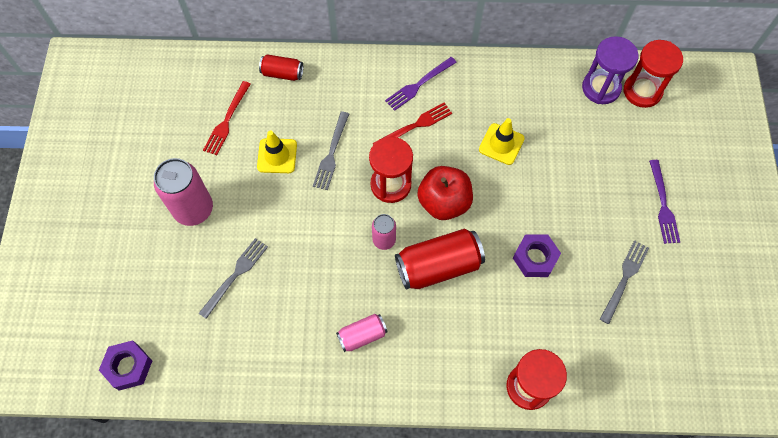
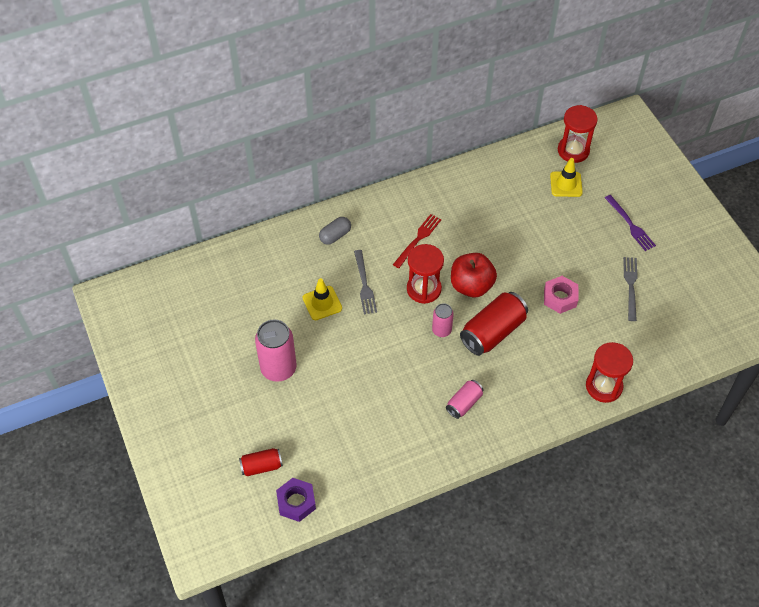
camera: 25 degrees left, 10 degrees down
grey fork [198,238,268,319] -> none
red fork [203,81,251,155] -> none
red can [259,54,303,81] -> red can moved to [239,448,283,476]
purple fork [385,57,457,111] -> none
yellow traffic cone [479,118,525,165] -> yellow traffic cone moved to [550,158,583,197]
purple nut [513,234,561,277] -> pink nut [544,276,578,314]
purple hourglass [582,36,639,104] -> none
none -> grey capsule [319,217,351,245]

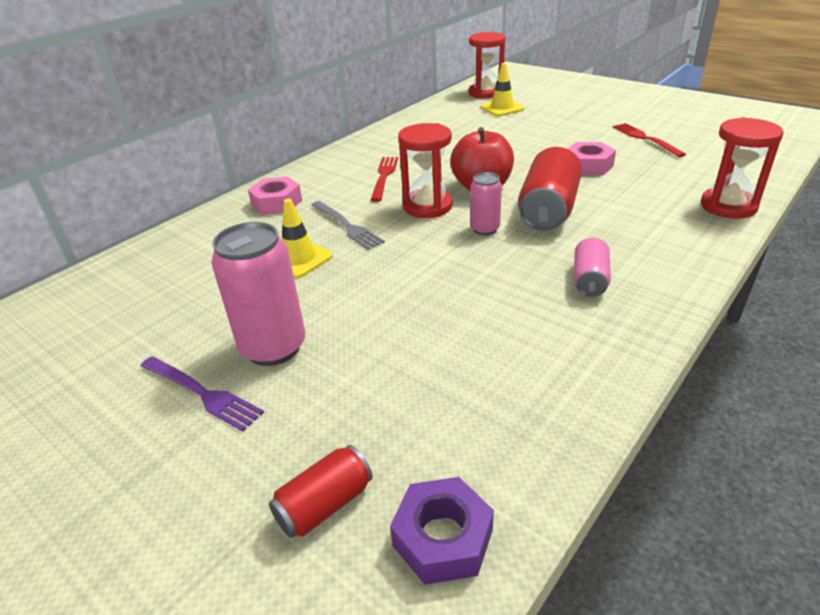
camera: 25 degrees left, 20 degrees down
grey capsule [319,217,351,245] -> pink nut [248,177,302,215]
purple fork [605,195,656,251] -> purple fork moved to [141,356,264,432]
grey fork [623,257,638,321] -> red fork [613,123,686,157]

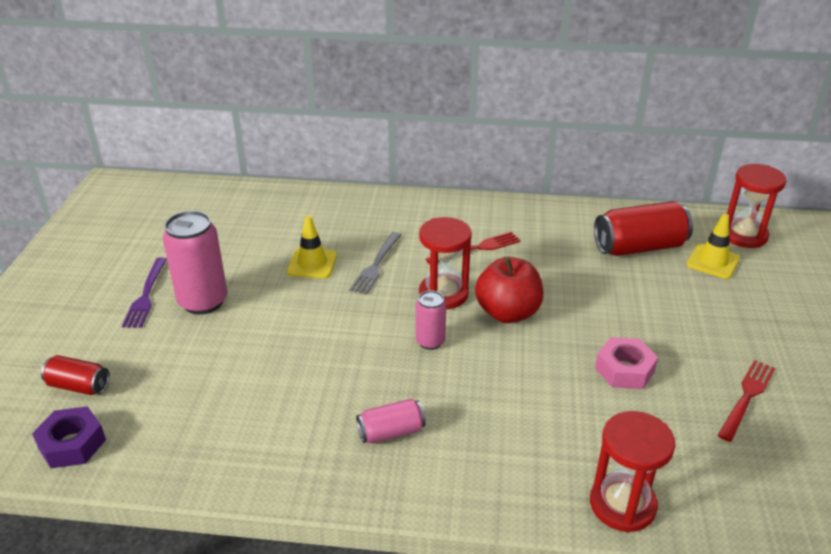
camera: 55 degrees right, 0 degrees up
pink nut [248,177,302,215] -> none
red can [518,147,582,231] -> red can moved to [594,201,693,256]

